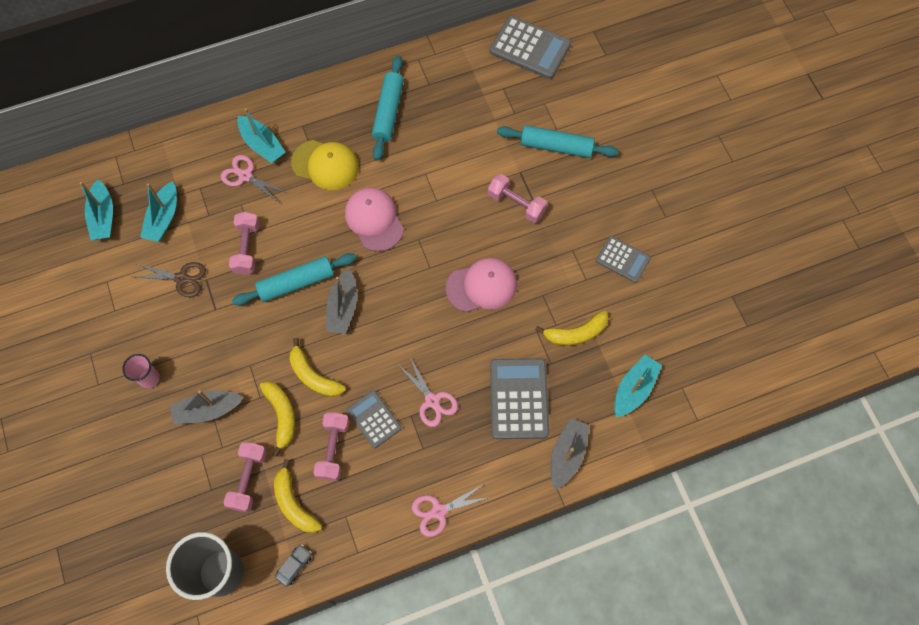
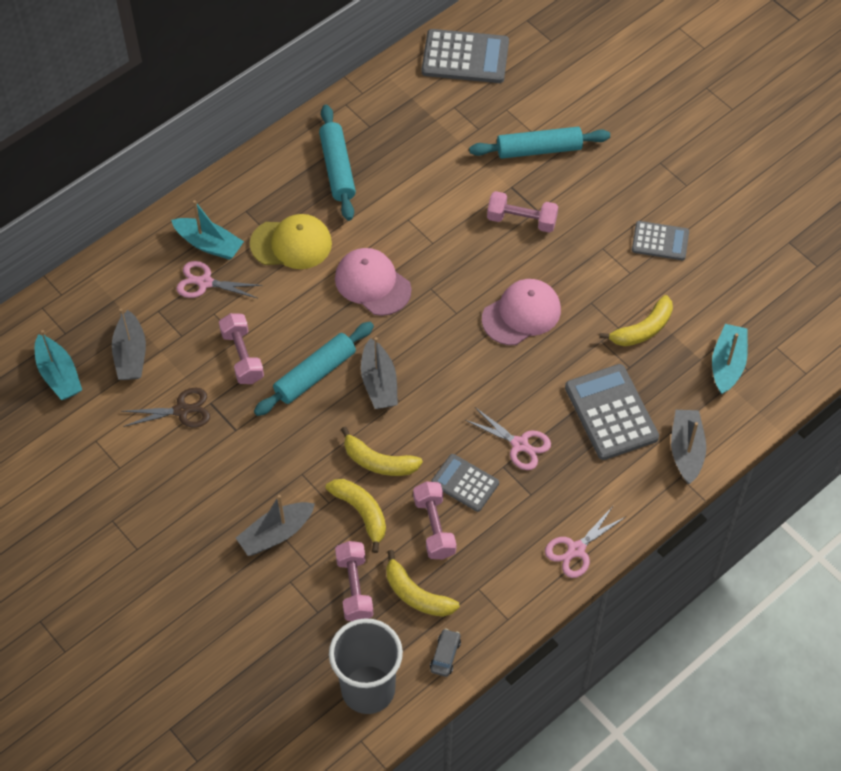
camera: 20 degrees left, 10 degrees down
pink cup [122,354,160,388] -> none
turquoise boat [140,181,177,242] -> grey boat [112,308,146,380]

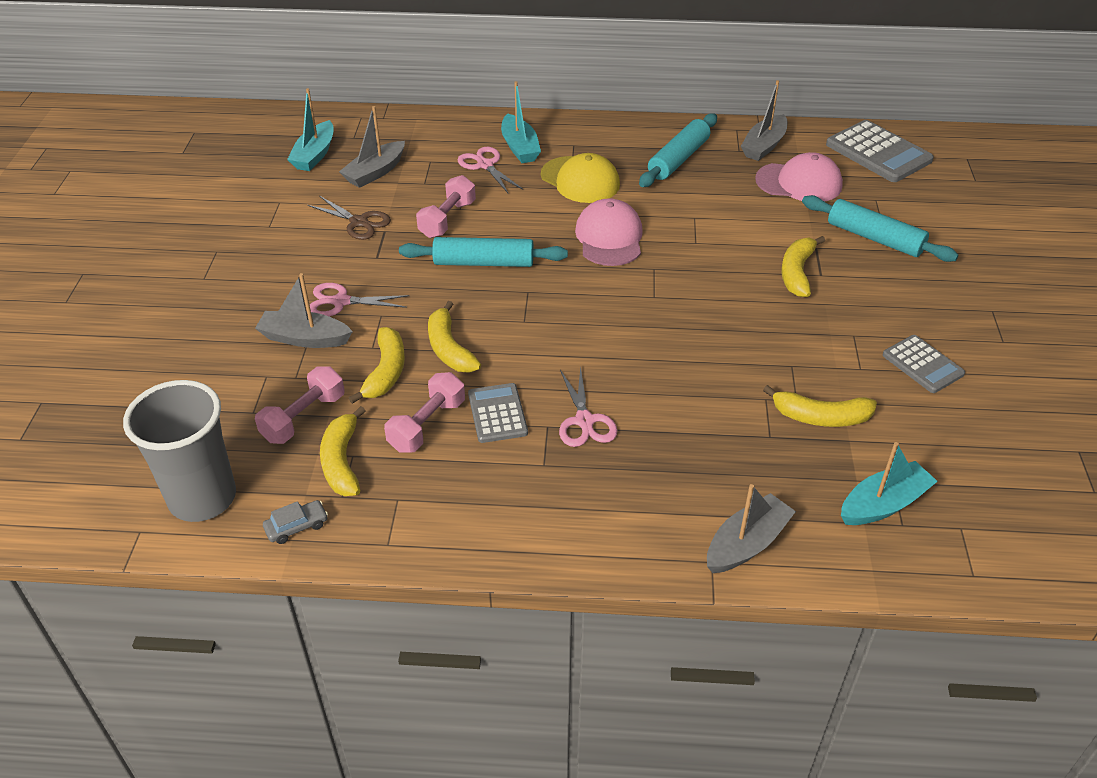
camera: 45 degrees right, 15 degrees down
grey boat [361,337,398,409] -> grey boat moved to [741,80,787,161]
pink cap [482,279,561,345] -> pink cap moved to [755,152,843,202]
pink dumbbell [487,191,558,233] -> yellow banana [781,236,825,297]
pink scissors [545,505,625,578] -> pink scissors moved to [310,283,409,317]
grey calculator [565,364,659,460] -> none

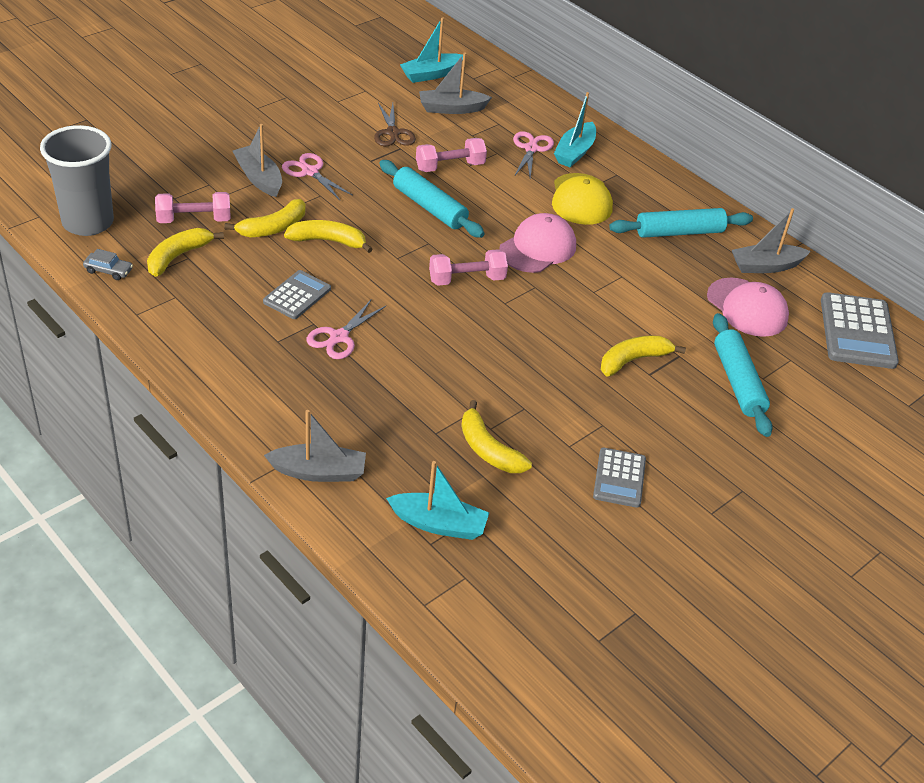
camera: 40 degrees right, 0 degrees up
pink dumbbell [384,372,465,453] -> pink dumbbell moved to [429,249,508,286]
yellow banana [428,301,481,373] -> yellow banana turned 75 degrees clockwise [284,220,373,253]

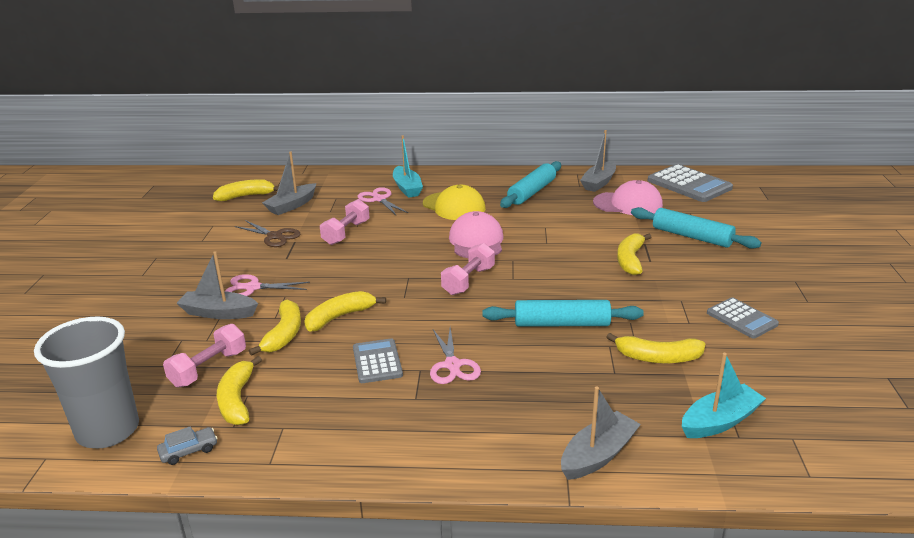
camera: 40 degrees left, 15 degrees down
turquoise rolling pin [379,160,485,238] -> turquoise rolling pin moved to [483,300,644,327]
turquoise boat [400,17,463,83] -> yellow banana [213,179,279,201]

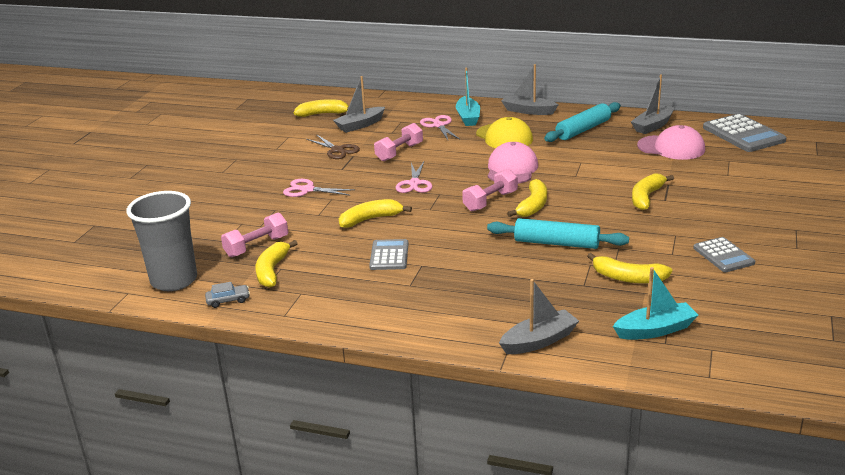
camera: 15 degrees right, 0 degrees up
grey boat [176,251,258,319] -> grey boat moved to [501,64,559,115]
yellow banana [249,300,301,356] -> yellow banana moved to [507,179,547,217]
pink scissors [430,328,481,384] -> pink scissors moved to [396,162,432,193]
turquoise rolling pin [631,207,761,249] -> none

